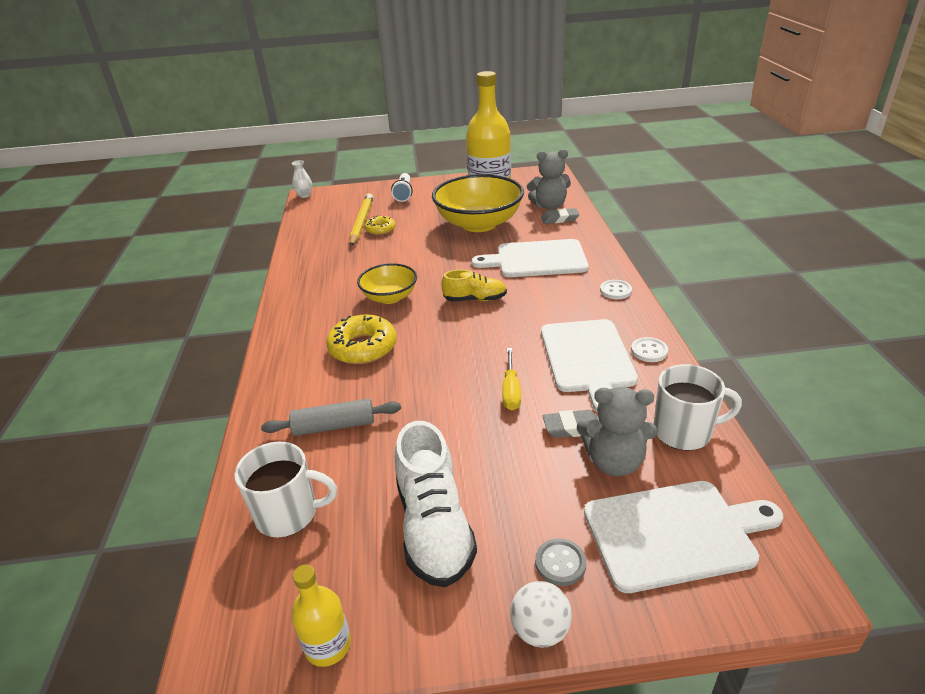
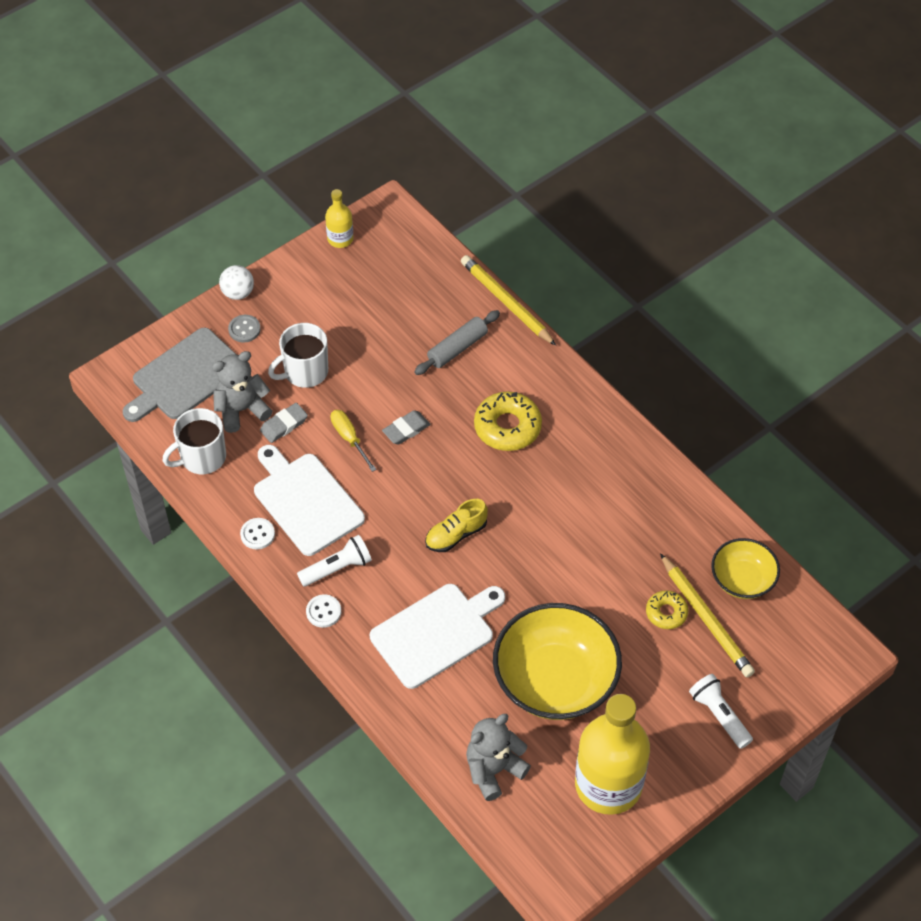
camera: 145 degrees right, 20 degrees up
white mug [234,442,337,538] -> white mug moved to [268,323,328,388]
white vase [291,160,312,198] -> none
yellow bowl [357,263,417,304] -> yellow bowl moved to [711,538,780,599]
white shoe [395,421,477,587] -> none
grey eraser [541,208,580,224] -> grey eraser moved to [382,410,430,445]
white cutting board [584,481,783,593] -> grey cutting board [123,327,237,422]
none -> white flashlight [297,535,372,587]
none -> yellow pencil [461,255,556,346]

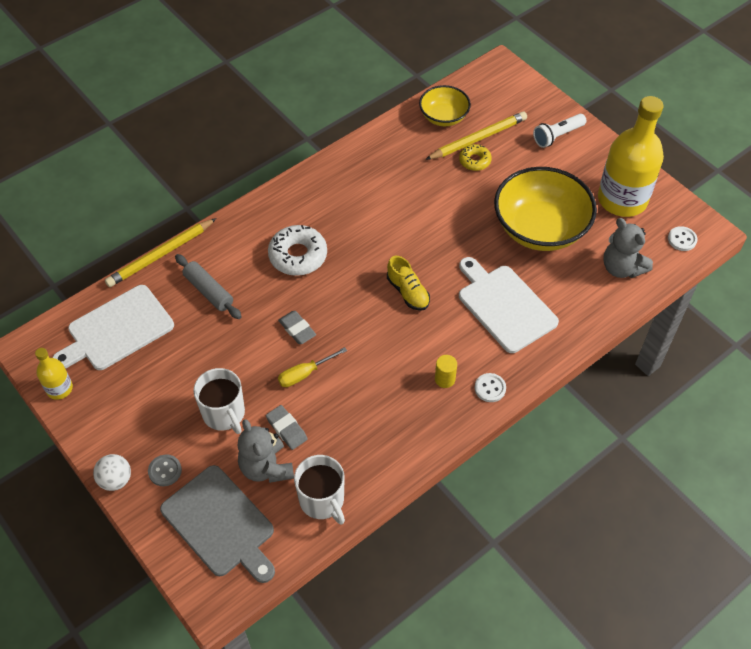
camera: 90 degrees left, 0 degrees up
white button [240,518,275,550] -> white button moved to [668,226,698,251]
white cutting board [254,445,365,556] -> white cutting board moved to [52,285,174,370]
white flashlight [297,535,372,587] -> yellow cylinder [435,355,457,388]
yellow donut [474,391,542,451] -> white donut [268,225,327,276]

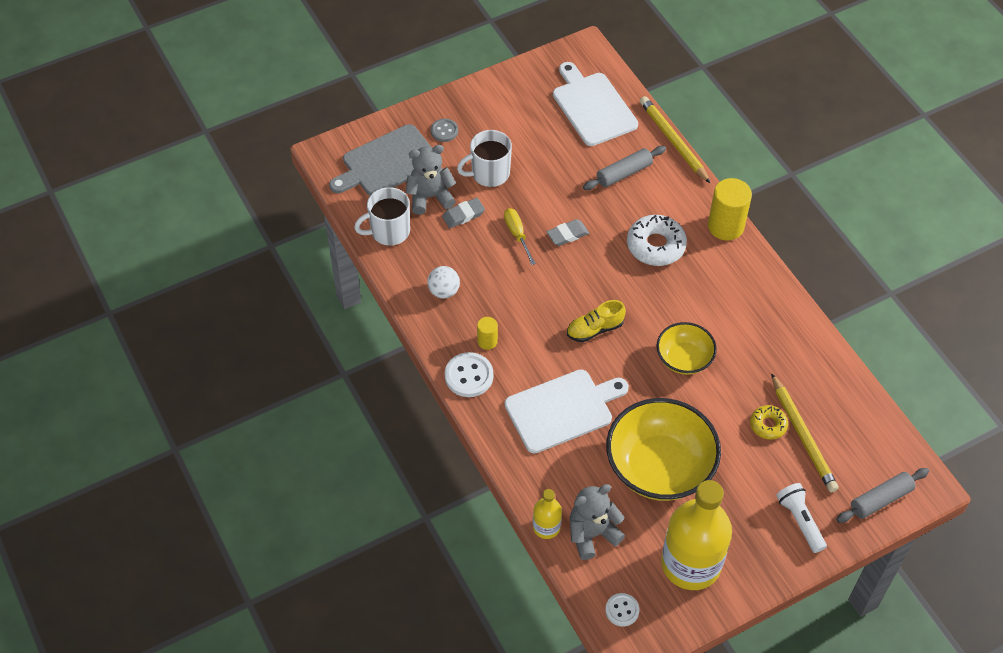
camera: 100 degrees right, 0 degrees up
yellow bottle [35,348,73,400] -> yellow bottle moved to [533,489,562,539]
white ball [93,454,131,491] -> white ball moved to [427,266,460,298]
yellow bowl [419,85,471,126] -> yellow bowl moved to [657,322,717,375]
white button [475,373,506,402] -> white button [445,352,493,397], size x1.58
none -> yellow cylinder [708,178,752,241]
none -> grey rolling pin [836,468,929,523]

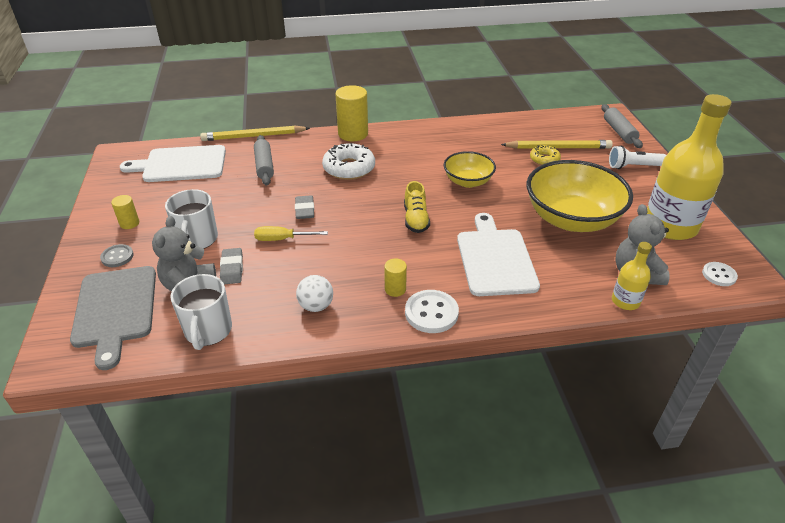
camera: 70 degrees left, 15 degrees down
none -> yellow cylinder [111,195,139,229]

